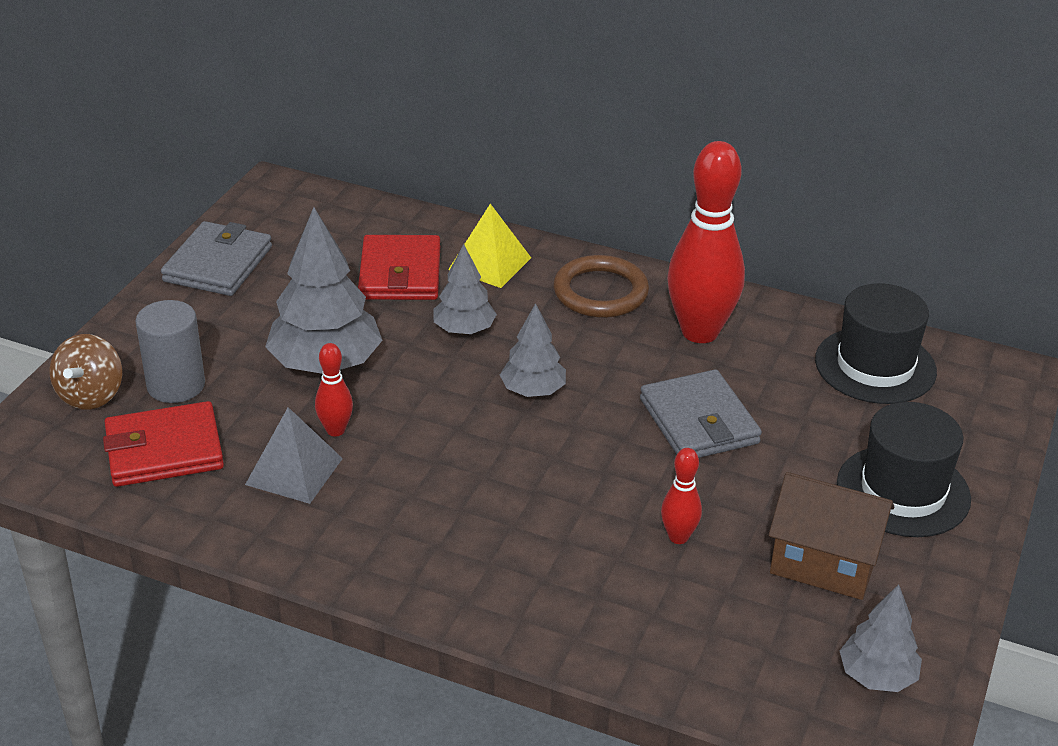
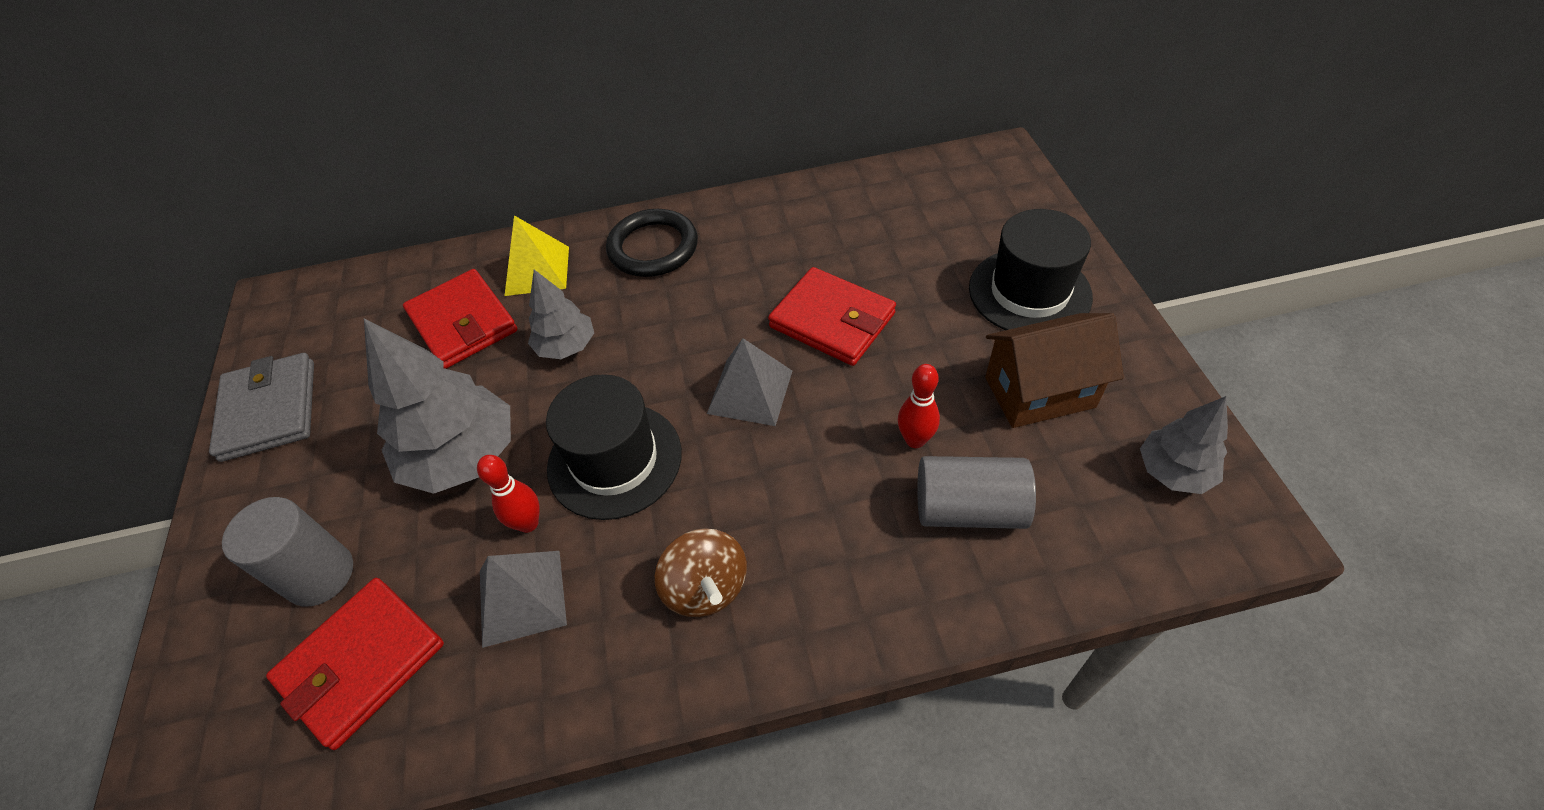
camera: 30 degrees left, 15 degrees up
brown spinning top [50,334,122,410] -> brown spinning top moved to [655,528,747,617]
grey tree [500,303,566,397] -> none
brown ring [553,255,649,318] -> black ring [606,209,698,277]
grey wallet [640,370,762,458] -> red wallet [768,267,896,366]
red bowling pin [667,141,745,343] -> none
black hat [815,283,937,404] -> black hat moved to [546,374,682,520]
none -> grey pyramid [707,338,792,426]
none -> grey cylinder [917,456,1036,529]

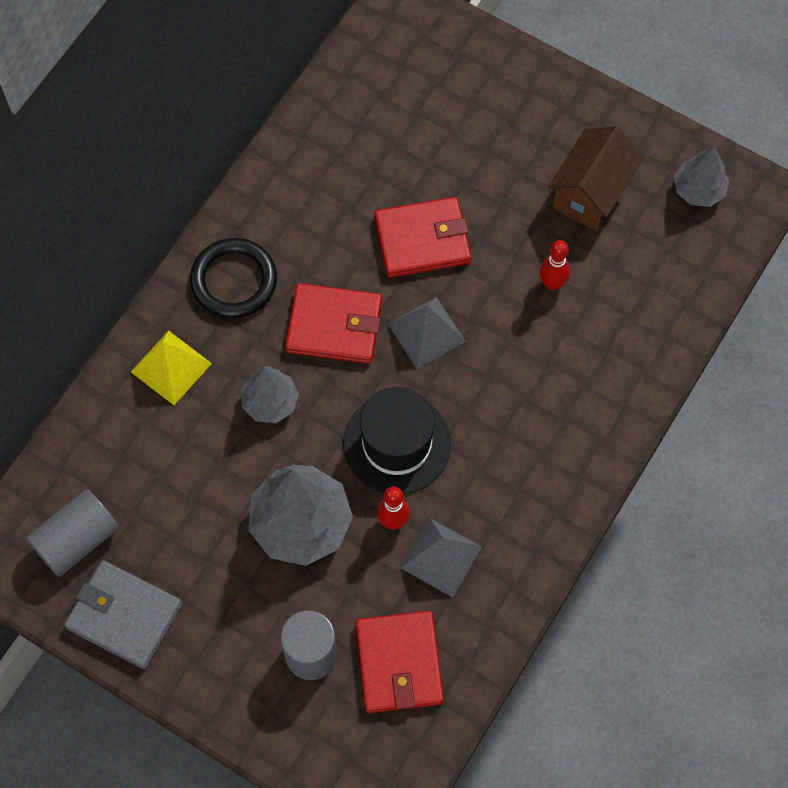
camera: 50 degrees left, 15 degrees up
red wallet [403,269,518,369] -> red wallet moved to [285,283,382,364]
brown spinning top [655,528,747,617] -> none
grey cylinder [917,456,1036,529] -> grey cylinder moved to [27,489,119,577]
black hat [969,209,1093,330] -> none

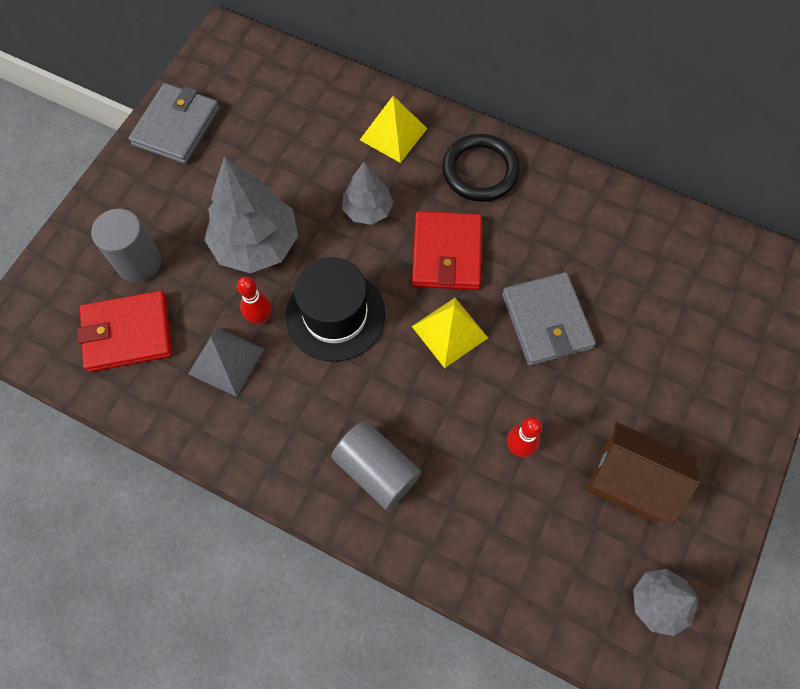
camera: 85 degrees right, 0 degrees up
grey cylinder [27,489,119,577] -> grey cylinder moved to [331,421,421,510]
red wallet [375,197,471,278] -> grey wallet [502,272,596,366]
grey pyramid [388,297,466,369] -> yellow pyramid [412,298,488,368]

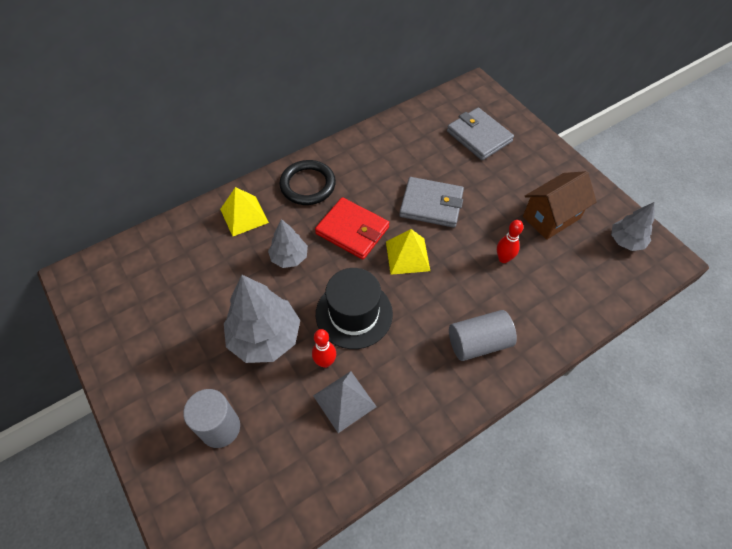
camera: 60 degrees left, 10 degrees down
red wallet [77,290,172,372] -> none
grey wallet [129,83,220,164] -> grey wallet moved to [447,108,514,160]

